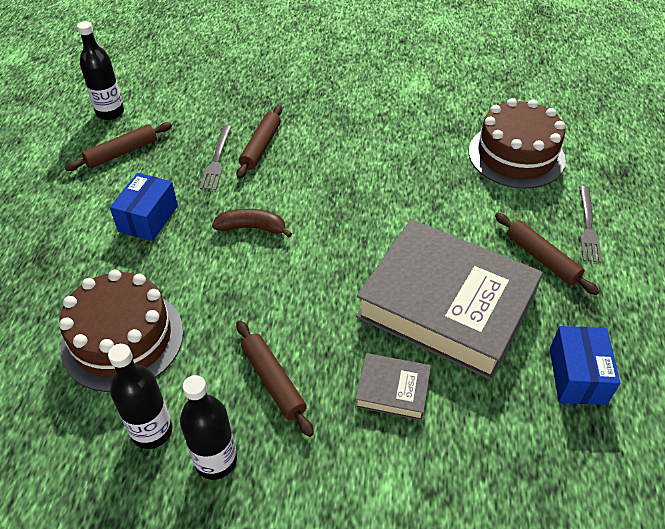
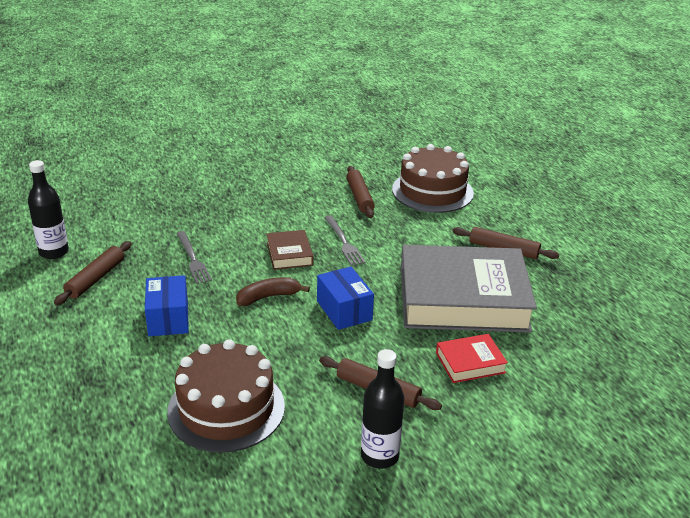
camera: 30 degrees left, 15 degrees down
black bottle [108,344,172,449] -> none
brown rolling pin [236,105,282,179] -> brown rolling pin moved to [346,166,375,218]
grey book [355,353,431,421] -> red book [436,334,508,383]
blue box [550,326,620,405] -> blue box moved to [317,267,374,330]
grey fork [579,186,602,263] -> grey fork moved to [324,216,366,266]
none -> brown book [267,230,313,270]

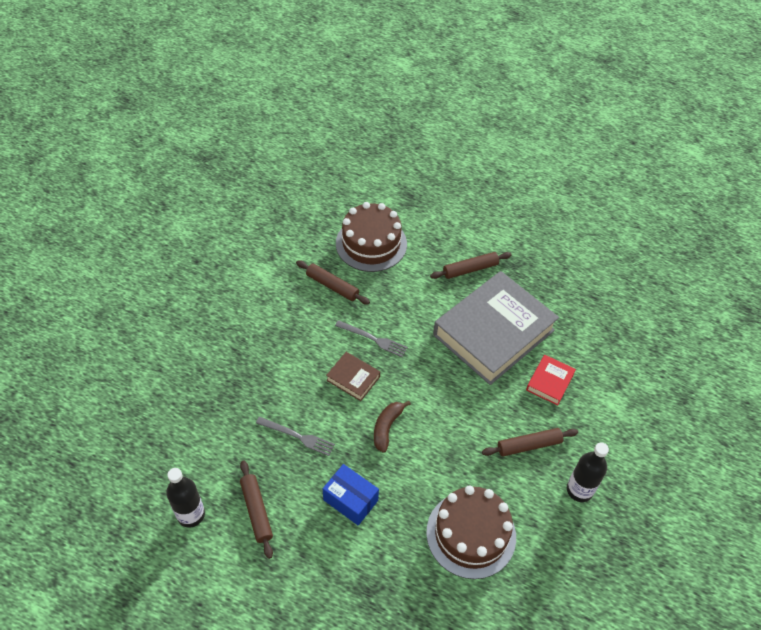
camera: 45 degrees left, 20 degrees up
blue box [317,267,374,330] -> none

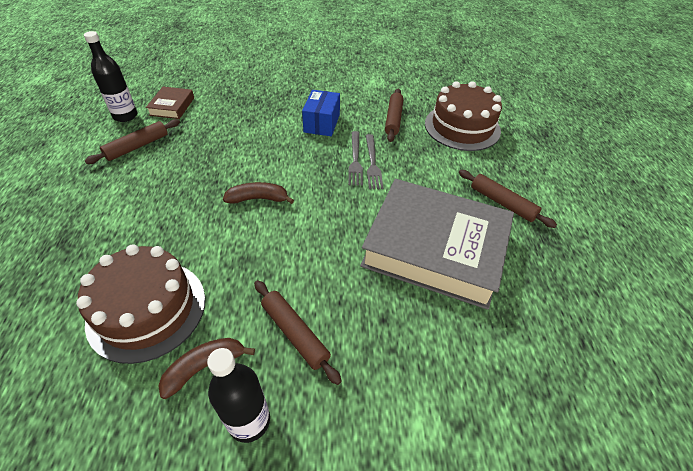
camera: 65 degrees right, 5 degrees down
grey fork [256,417,335,456] -> grey fork moved to [366,134,383,189]
blue box [323,464,379,525] -> blue box moved to [302,90,340,136]
brown book [326,352,380,401] -> brown book moved to [146,87,194,119]
red book [526,355,576,405] -> none
none -> brown banana [158,338,255,399]

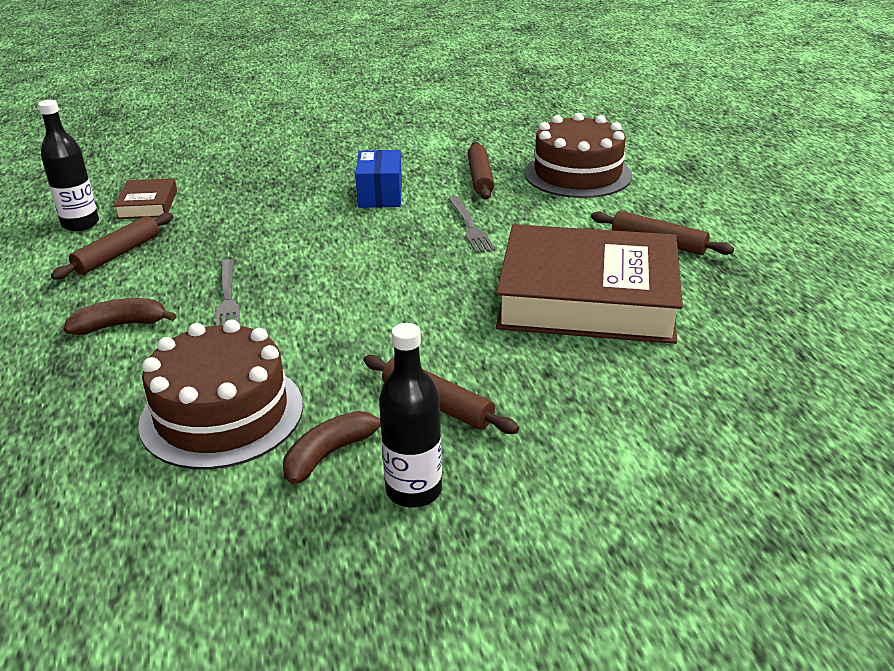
camera: 10 degrees left, 15 degrees down
brown banana [223,182,294,204] -> brown banana moved to [63,298,176,335]
grey fork [349,131,363,186] -> grey fork moved to [216,259,240,326]
grey book [360,179,514,310] -> brown book [496,224,683,344]

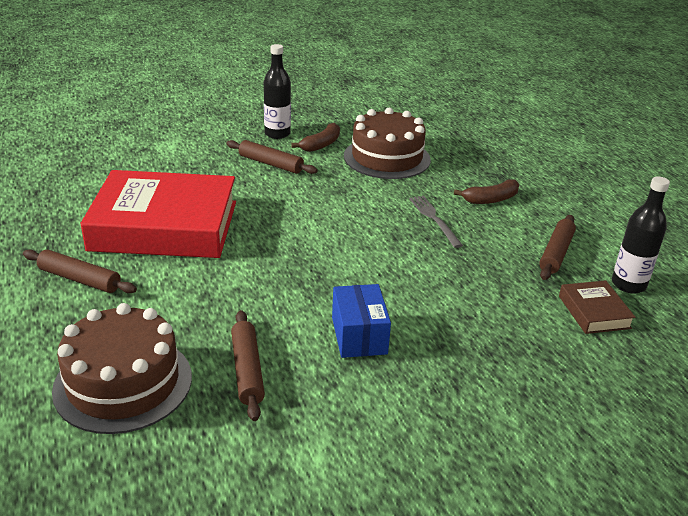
camera: 170 degrees right, 0 degrees up
grey fork [449,196,495,253] -> none
brown book [496,224,683,344] -> red book [81,170,236,258]

